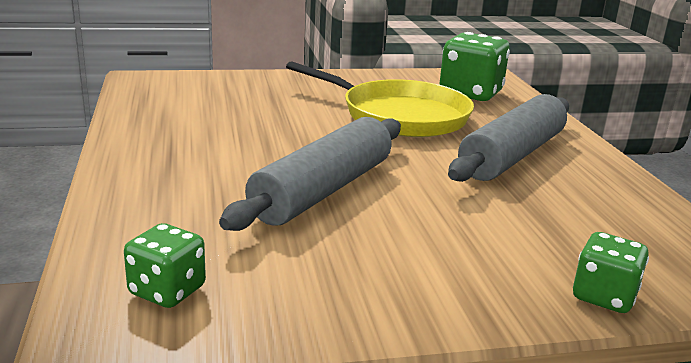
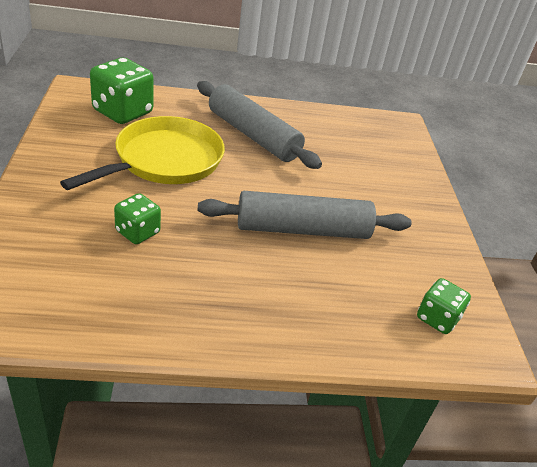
camera: 85 degrees left, 15 degrees up
grey rolling pin [219,117,401,231] -> grey rolling pin turned 45 degrees counterclockwise [197,191,412,239]
green dice [573,232,649,313] -> green dice moved to [114,193,161,244]

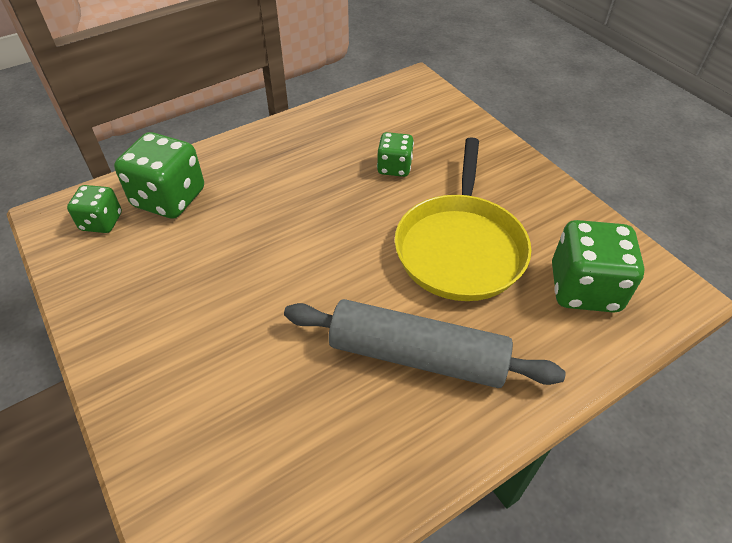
camera: 155 degrees right, 10 degrees up
grey rolling pin [197,191,412,239] -> none
none -> green dice [114,132,204,219]

